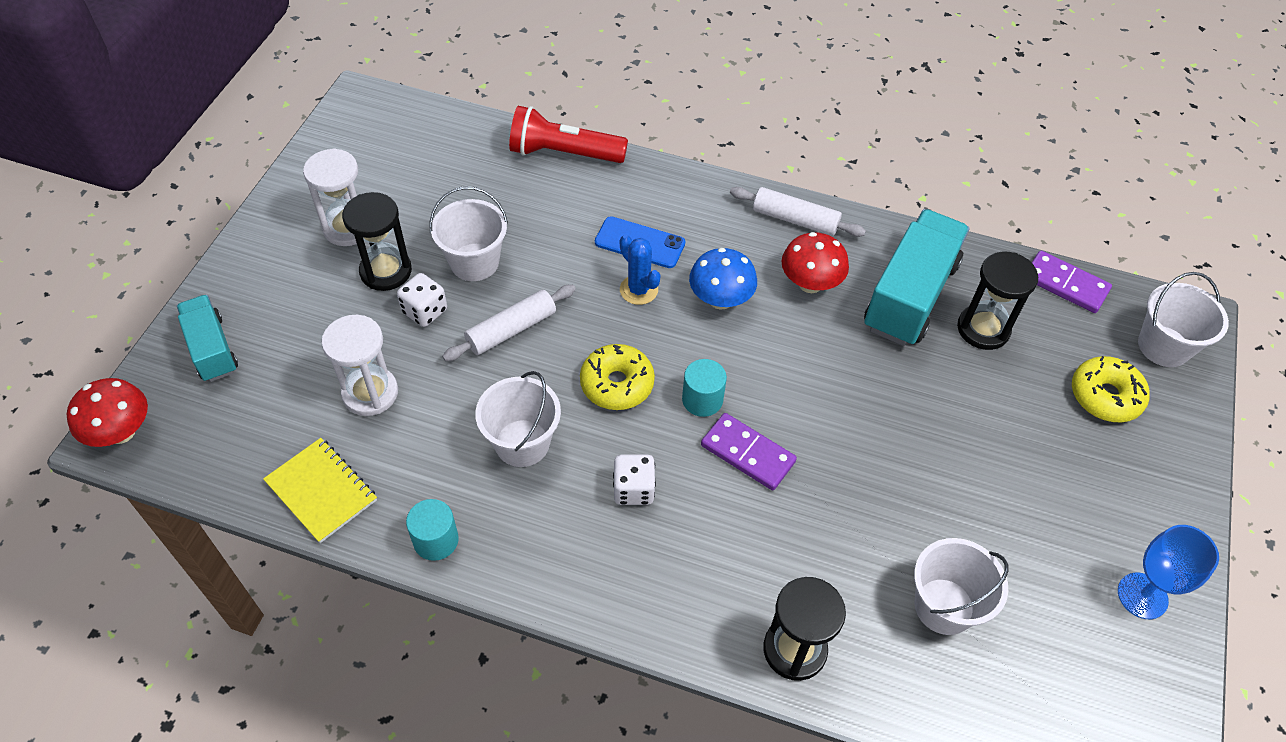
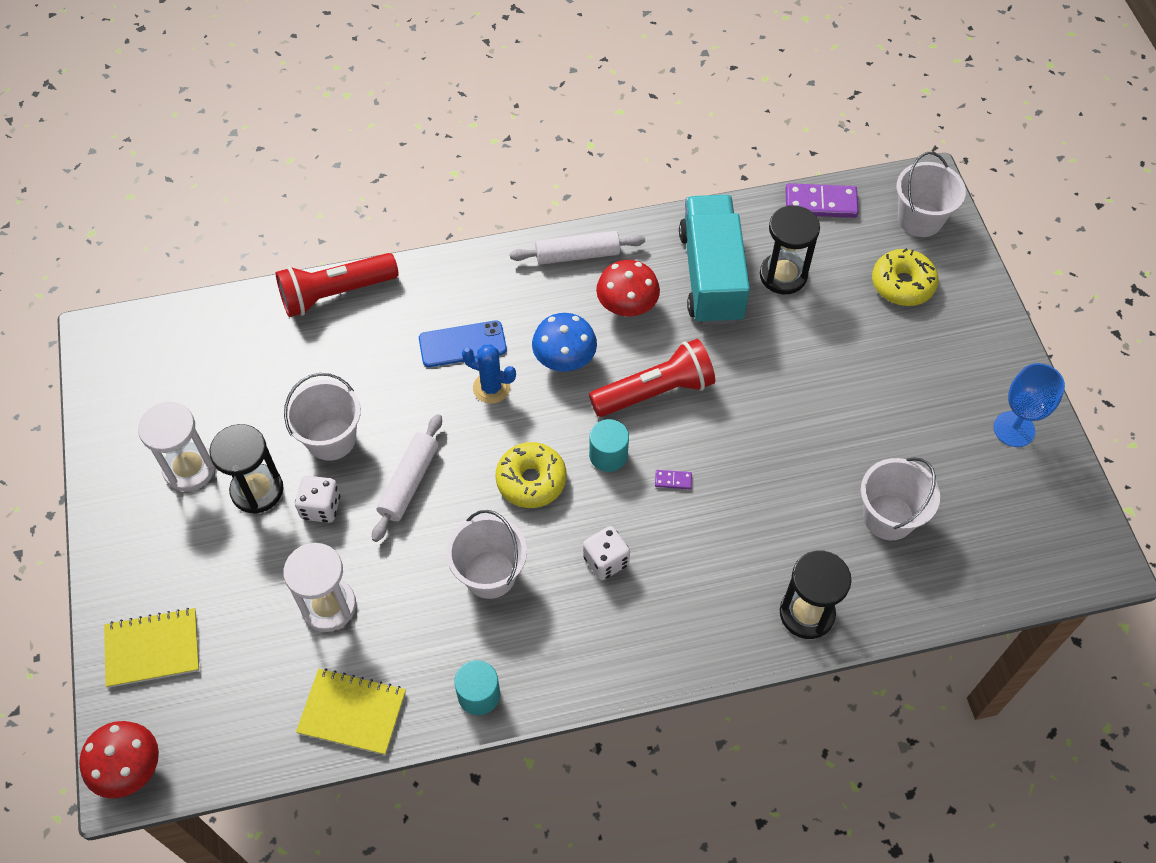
camera: 30 degrees left, 5 degrees up
turquoise truck [177,295,238,382] -> yellow notebook [104,608,199,688]
purple domino [701,413,797,490] -> purple domino [655,470,692,489], size x0.45
none -> red flashlight [589,339,715,417]

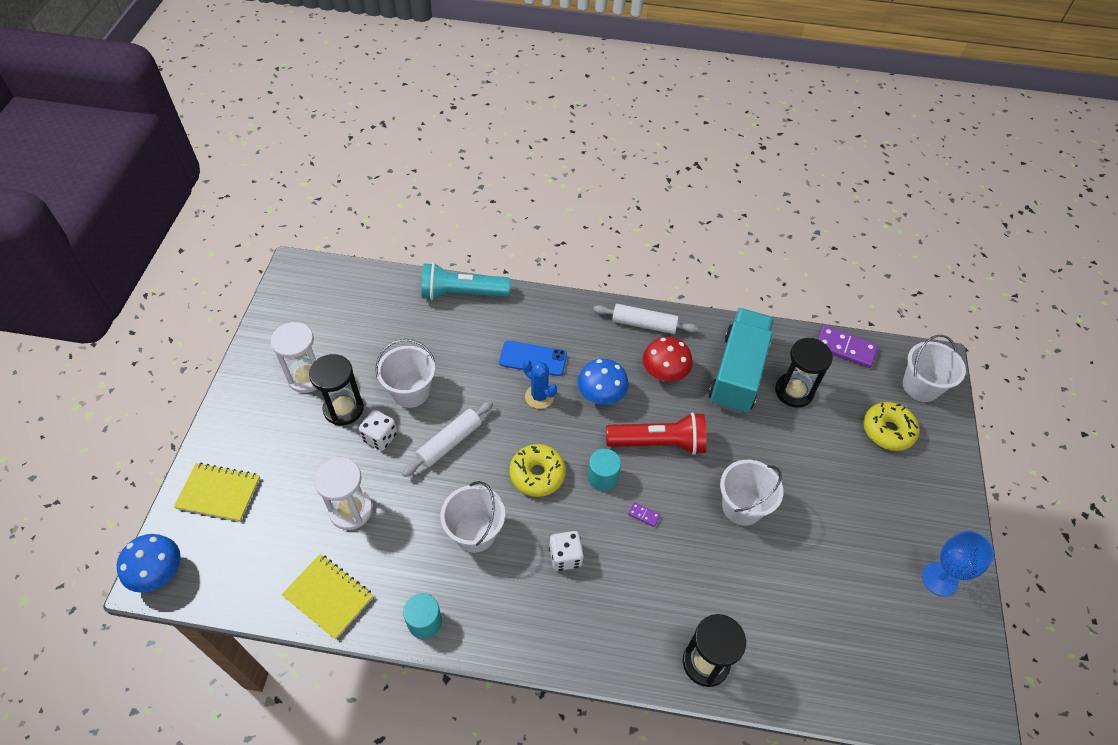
camera: 20 degrees right, 5 degrees down
red mushroom [79,721,159,798] -> blue mushroom [117,534,181,593]
red flashlight [276,253,399,317] -> turquoise flashlight [421,263,511,300]
white bucket [861,457,940,540] -> white bucket moved to [720,460,783,526]

